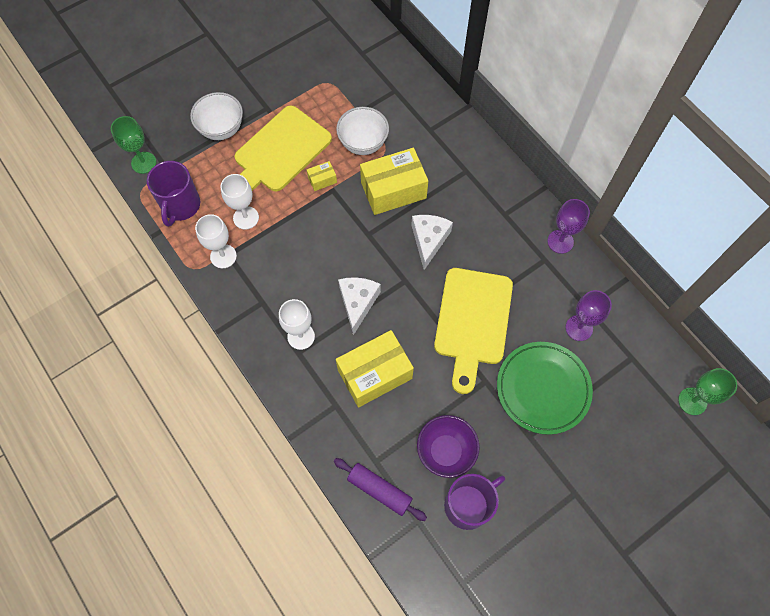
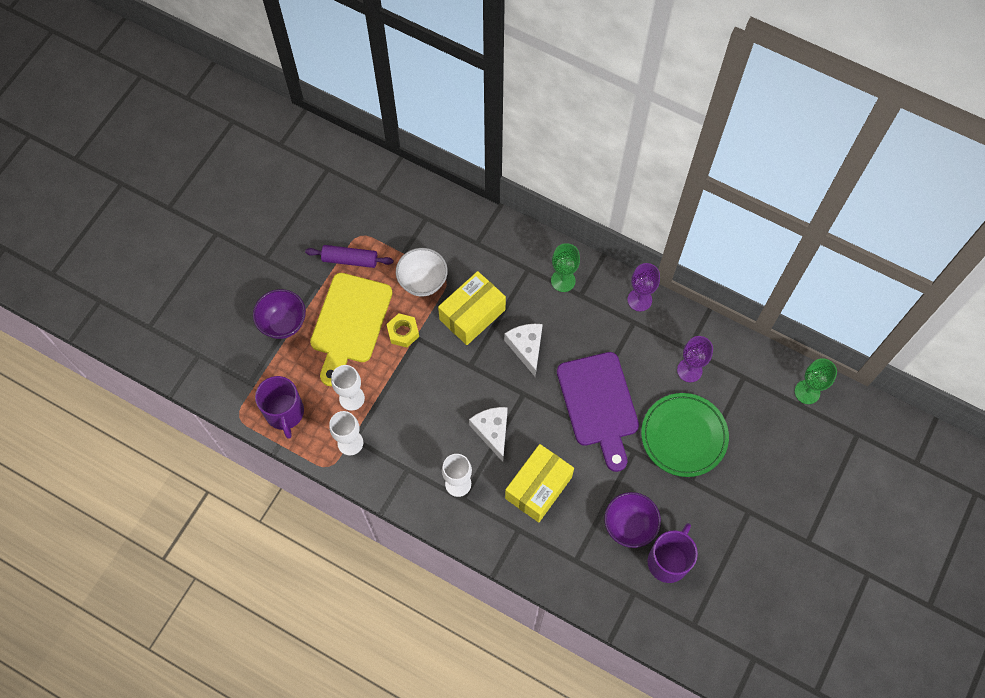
camera: 25 degrees left, 0 degrees up
green goblet [111,116,156,174] -> green goblet moved to [551,243,580,292]
white bowl [190,92,243,140] -> purple bowl [253,289,306,339]
yellow box [307,161,337,191] -> yellow nut [387,313,419,348]
purple rolling pin [334,458,427,521] -> purple rolling pin moved to [305,245,393,268]
yellow cutting board [434,268,513,394] -> purple cutting board [557,352,639,472]

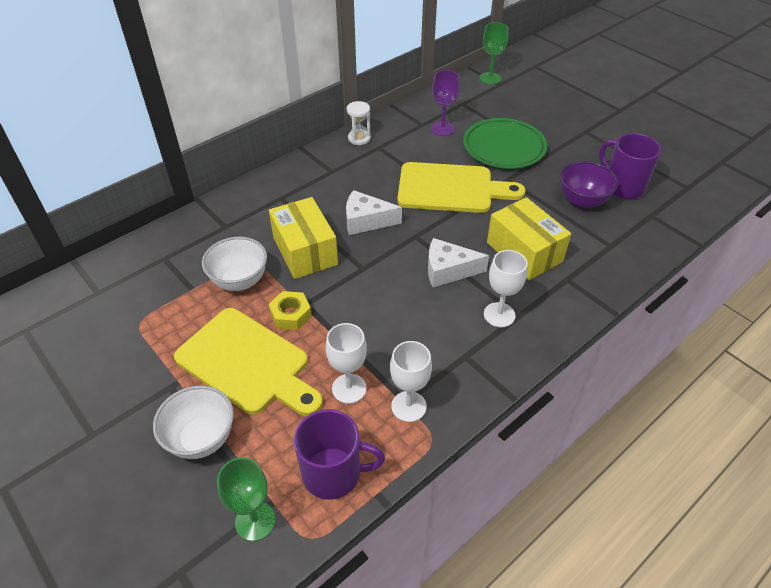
camera: 70 degrees left, 20 degrees down
purple bowl [253,289,306,339] -> white bowl [153,386,234,459]
purple rolling pin [305,245,393,268] -> none
green goblet [551,243,580,292] -> green goblet moved to [217,457,275,541]
purple cutting board [557,352,639,472] -> yellow cutting board [397,162,526,213]
purple goblet [627,263,660,311] -> white hourglass [346,101,371,145]

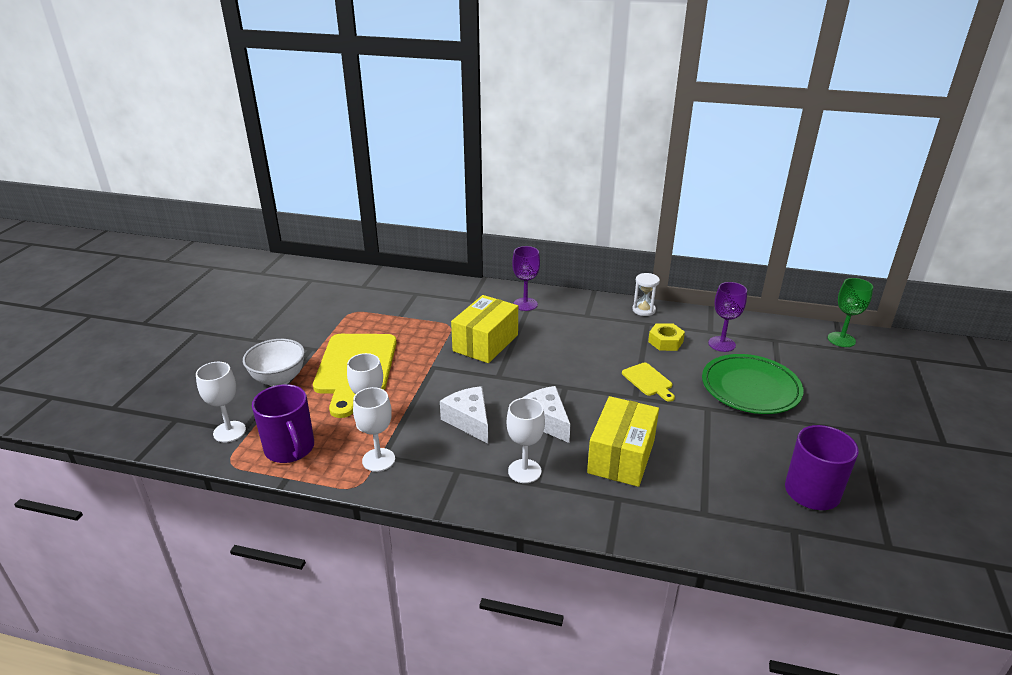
camera: 55 degrees right, 15 degrees down
white bowl [202,237,267,291] -> none
green goblet [217,457,275,541] -> white goblet [196,362,246,442]
yellow nut [269,291,312,330] -> yellow nut moved to [648,323,685,351]
white cheese [346,190,402,235] -> white cheese moved to [440,386,488,444]
yellow cutting board [397,162,526,213] -> yellow cutting board [622,363,675,402], size x0.46
purple bowl [560,161,618,209] -> none
none -> purple goblet [512,246,540,311]

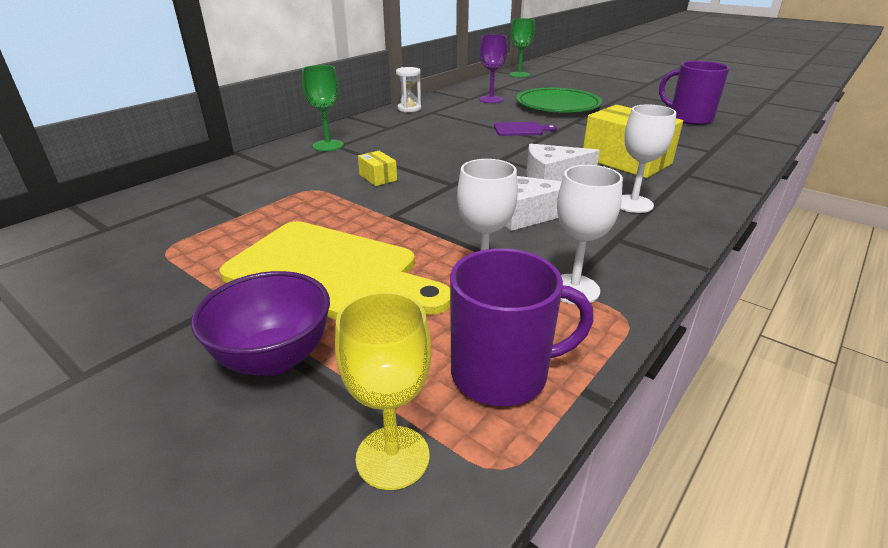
camera: 65 degrees left, 0 degrees up
white goblet [196,362,246,442] -> yellow goblet [335,291,431,490]
white bowl [243,339,305,387] -> purple bowl [191,271,330,376]
yellow box [451,295,518,363] -> yellow box [358,151,397,186], size x0.44
purple goblet [512,246,540,311] -> green goblet [302,65,344,151]
yellow cutting board [622,363,675,402] -> purple cutting board [494,122,557,136]
yellow nut [648,323,685,351] -> none

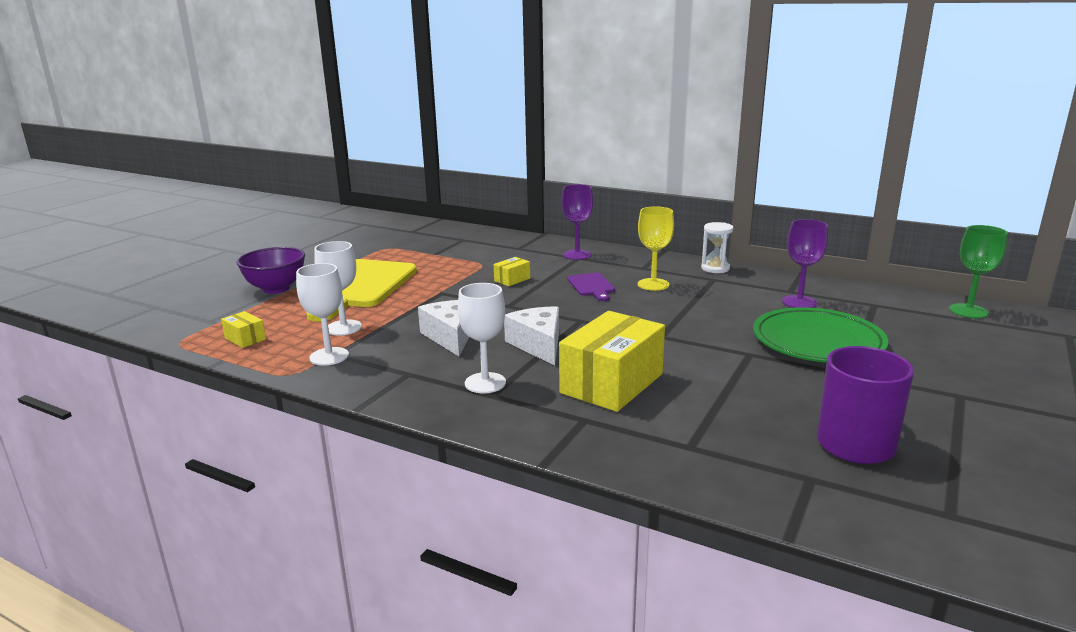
camera: 80 degrees right, 10 degrees down
green goblet [302,65,344,151] -> purple goblet [561,184,593,260]
yellow goblet [335,291,431,490] -> yellow goblet moved to [638,206,674,291]
purple mug [450,248,594,406] -> yellow box [221,311,266,348]
purple cutting board [494,122,557,136] -> purple cutting board moved to [568,273,615,301]

